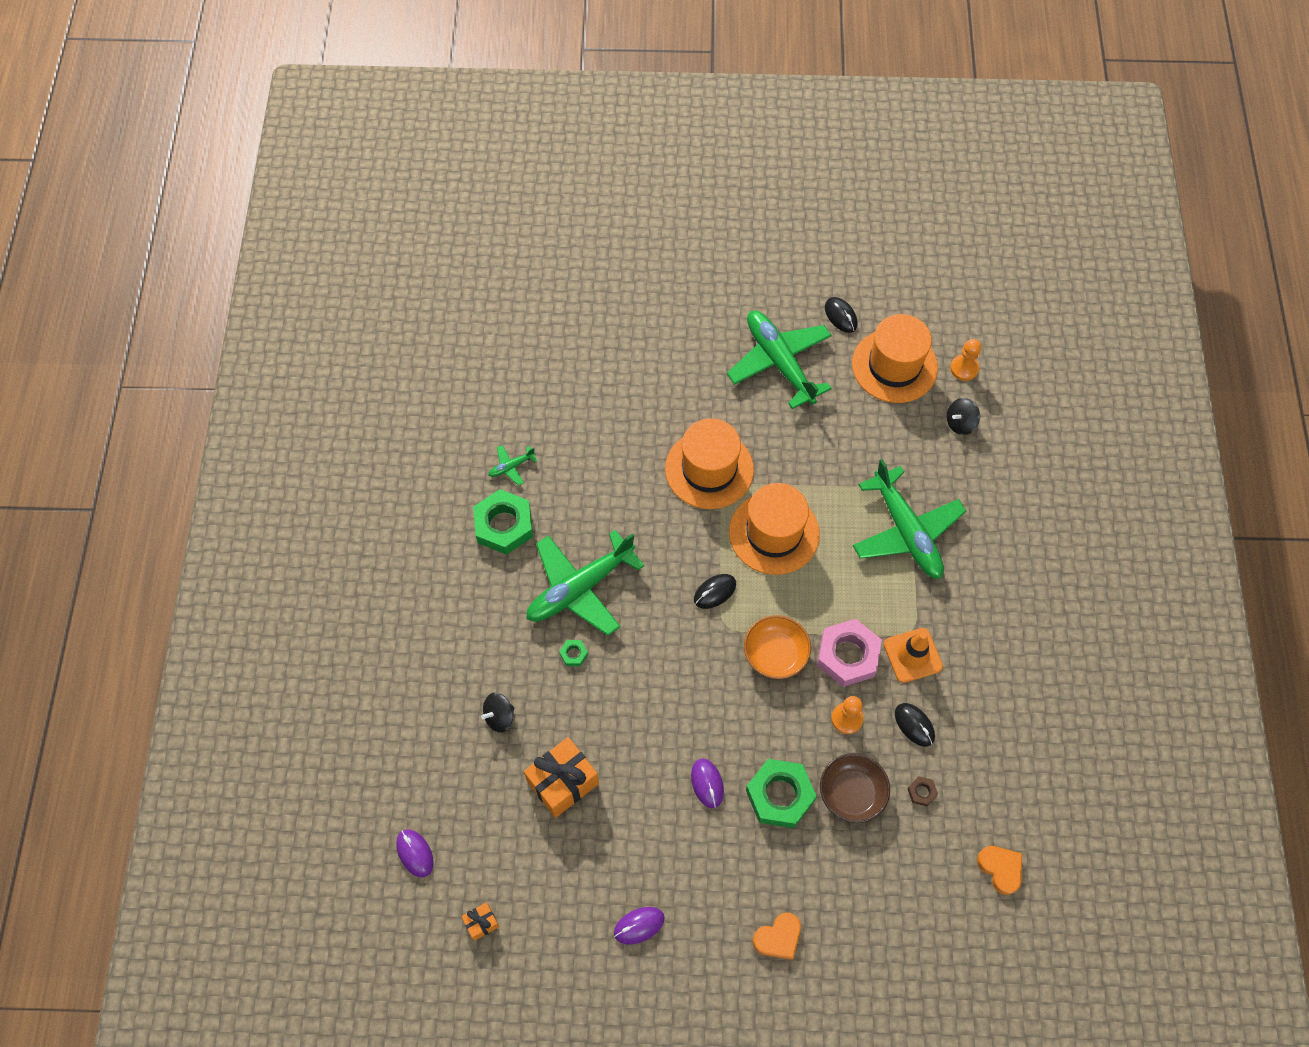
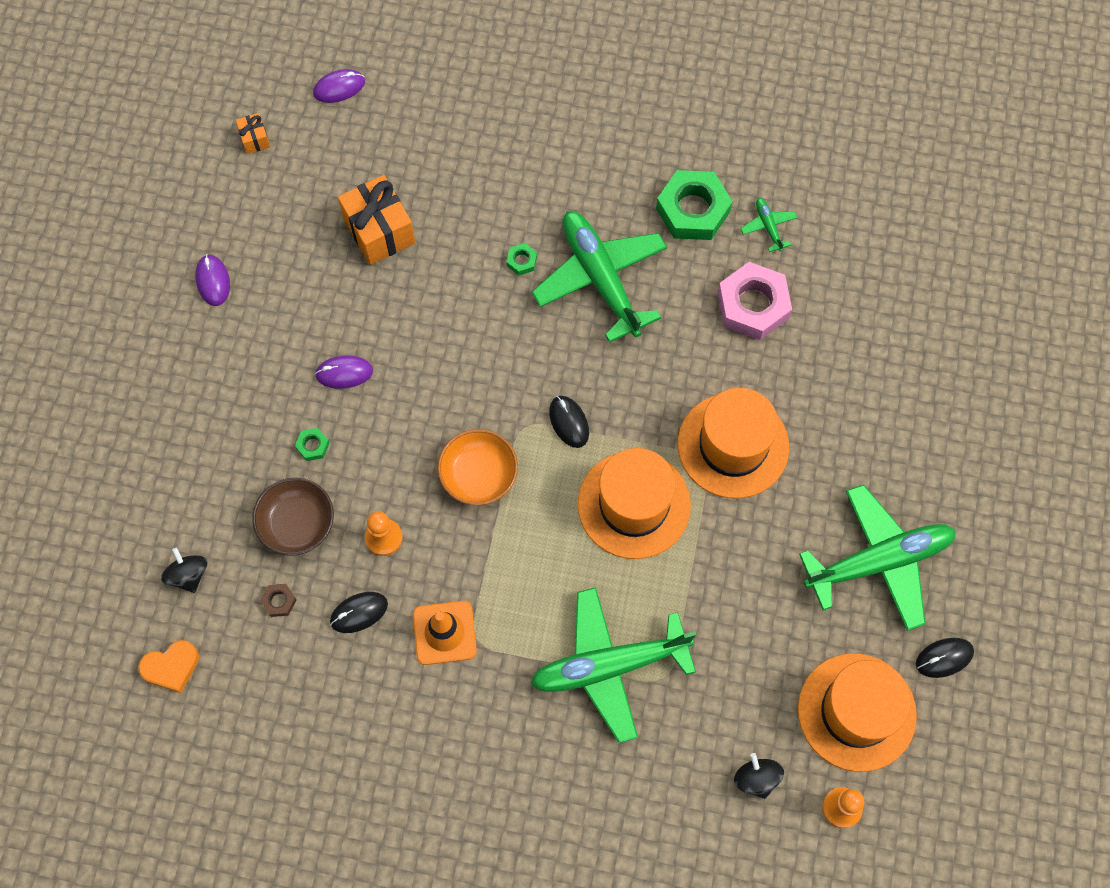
camera: 100 degrees right, 5 degrees up
black spinning top [481,692,514,733] -> black spinning top moved to [161,548,208,593]
green nut [746,759,817,828] -> green nut [295,428,330,461], size x0.43
orange heart [753,913,801,960] -> none
pink nut [817,619,882,687] -> pink nut moved to [717,262,792,340]

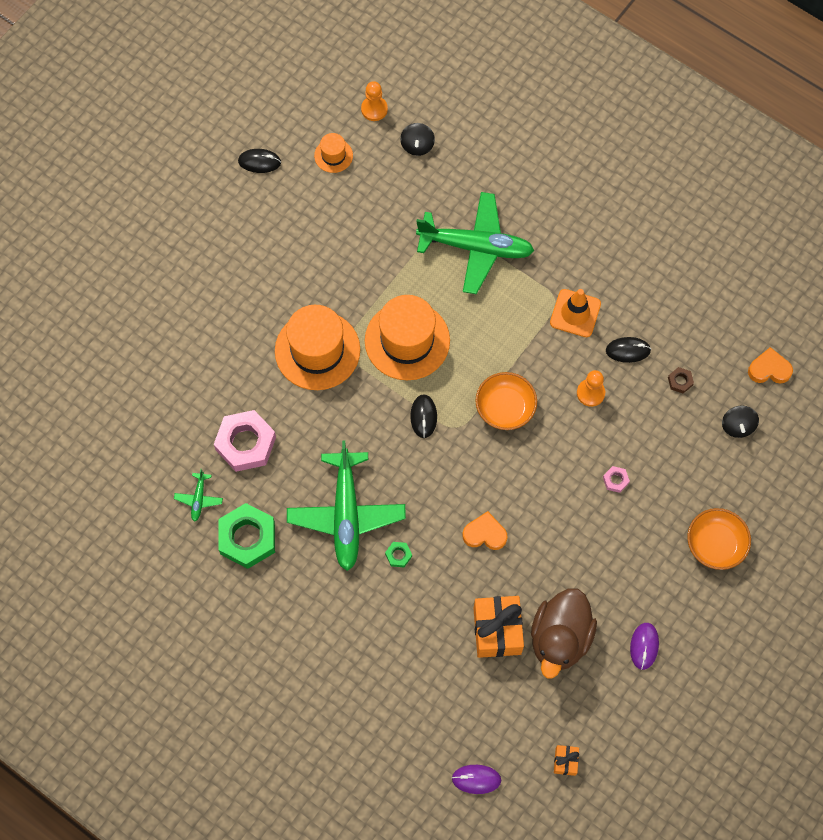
camera: 155 degrees left, 0 degrees up
brown bowl [252,478,334,556] -> none
green nut [295,428,330,461] -> pink nut [603,466,630,493]
purple mouse [315,355,373,389] -> none
orange hat [798,653,917,772] -> orange hat [314,133,353,173], size x0.47
green plane [799,484,956,631] -> none
none -> orange heart [462,511,508,550]
none -> brown duck [531,588,597,678]
none -> orange bowl [687,508,751,570]

